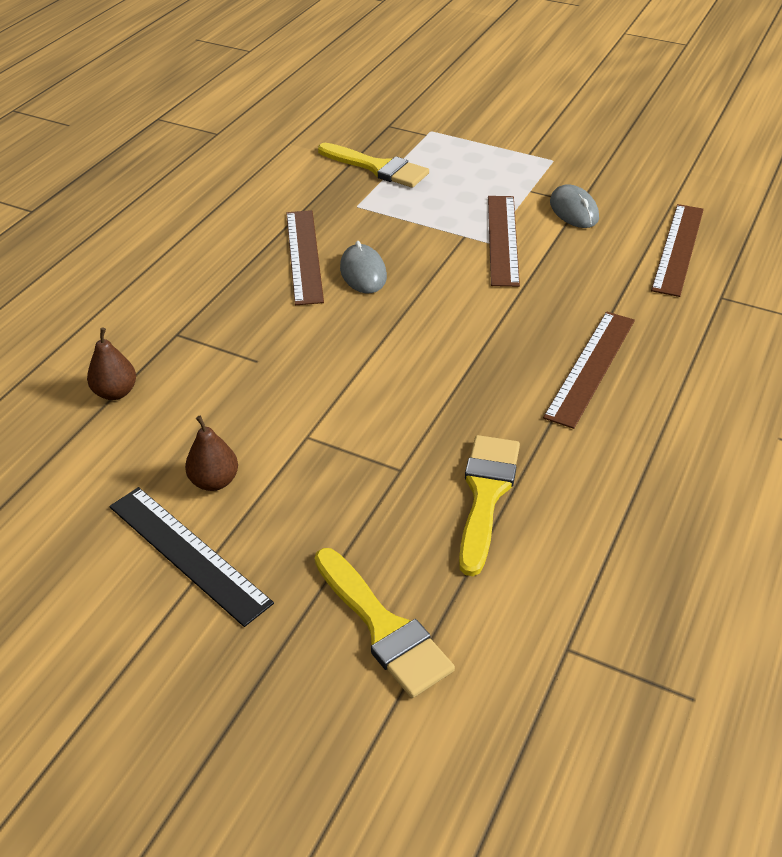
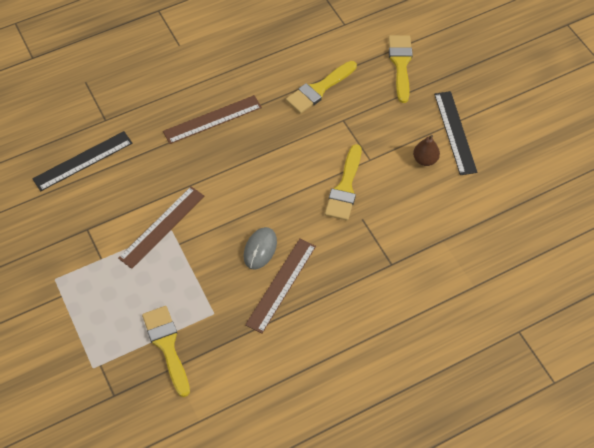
camera: 145 degrees left, 15 degrees up
brown pear [87,328,136,400] -> none
grey mouse [550,184,599,228] -> none
brown ruler [651,204,704,297] -> black ruler [32,131,133,191]
none -> yellow brush [325,144,362,221]

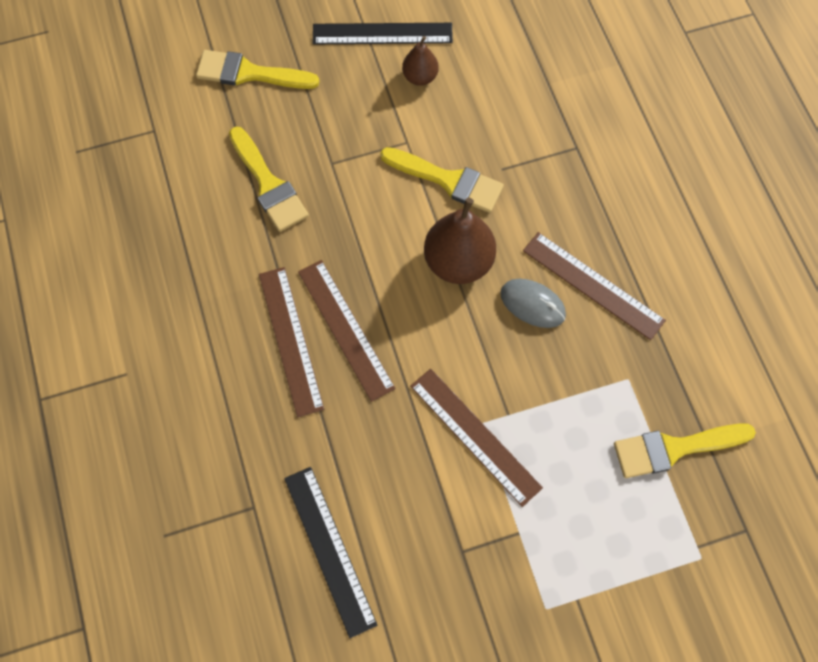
camera: 80 degrees left, 10 degrees up
none -> brown ruler [298,260,396,402]
none -> brown pear [424,198,496,284]

